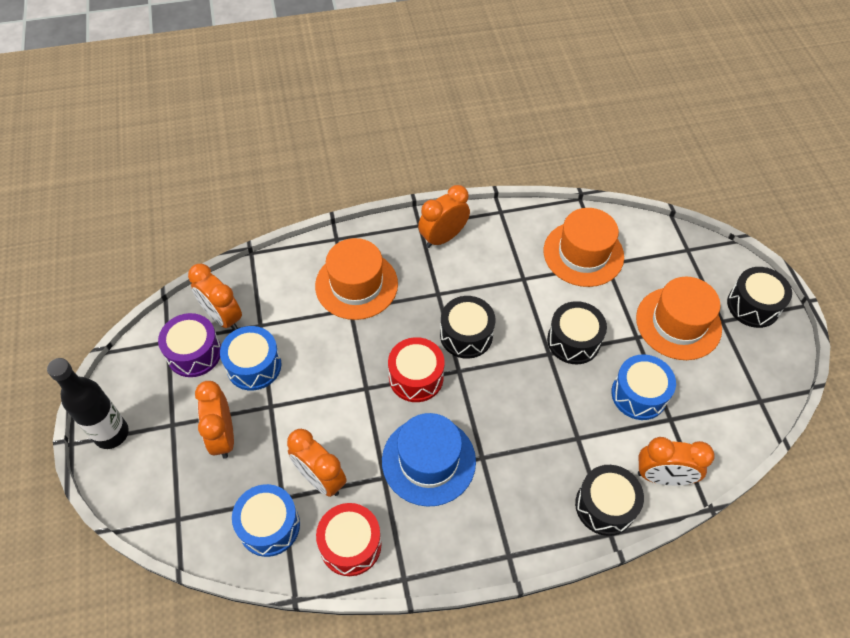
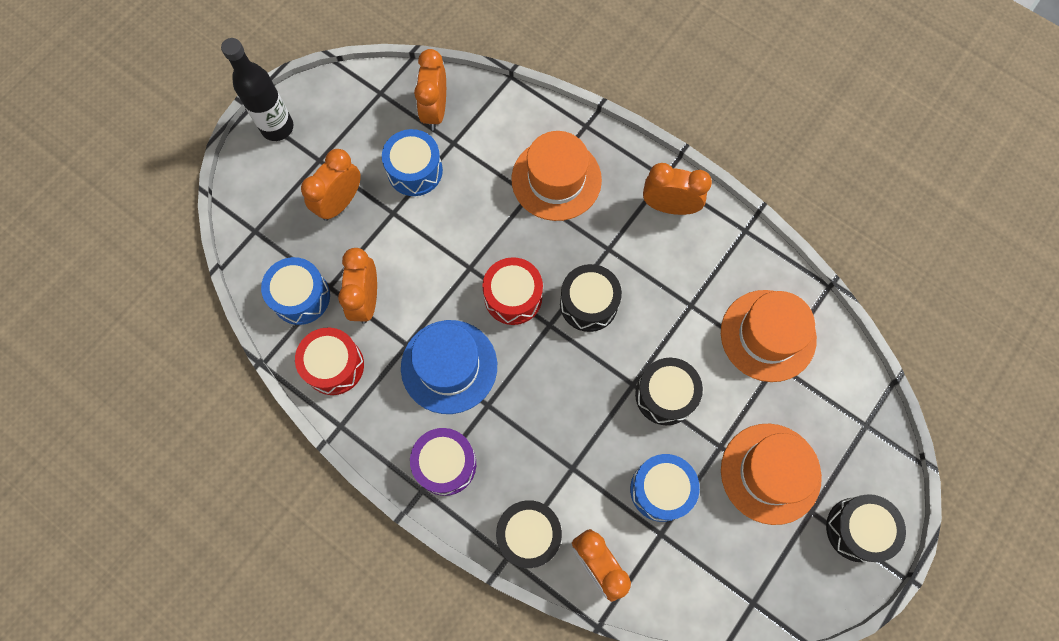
camera: 50 degrees right, 15 degrees up
purple drum [158,313,221,377] -> purple drum moved to [410,428,476,496]

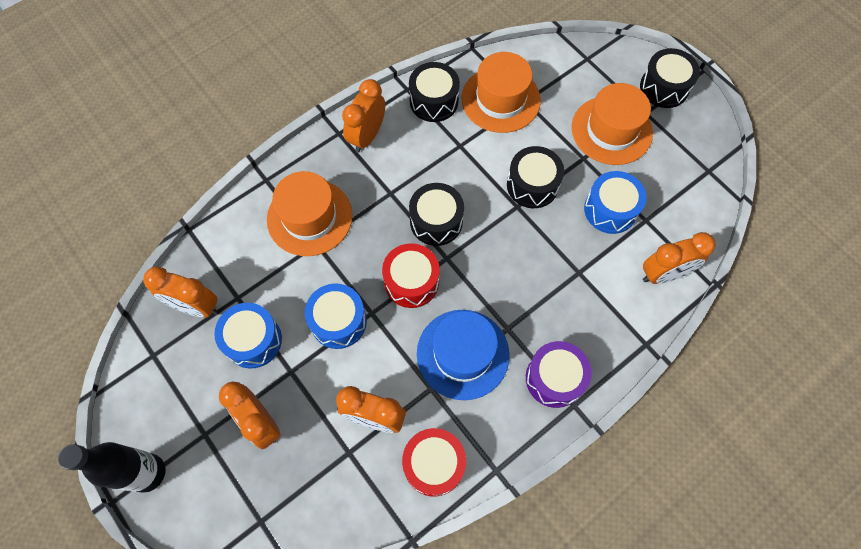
camera: 75 degrees left, 5 degrees down
blue drum [261,257,330,325] -> blue drum moved to [305,283,367,349]
black drum [496,500,562,568] -> black drum moved to [409,62,460,122]

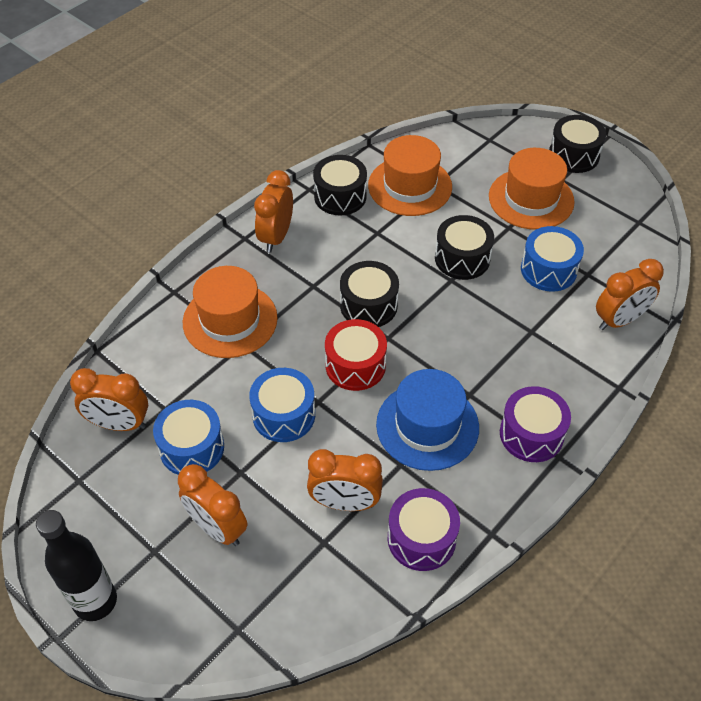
camera: 10 degrees left, 15 degrees down
red drum [402,428,466,497] -> purple drum [388,488,460,571]

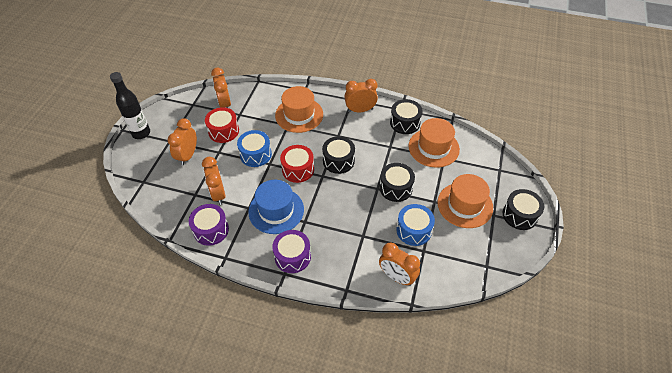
camera: 65 degrees right, 0 degrees up
blue drum [153,400,224,475] -> red drum [205,107,239,143]

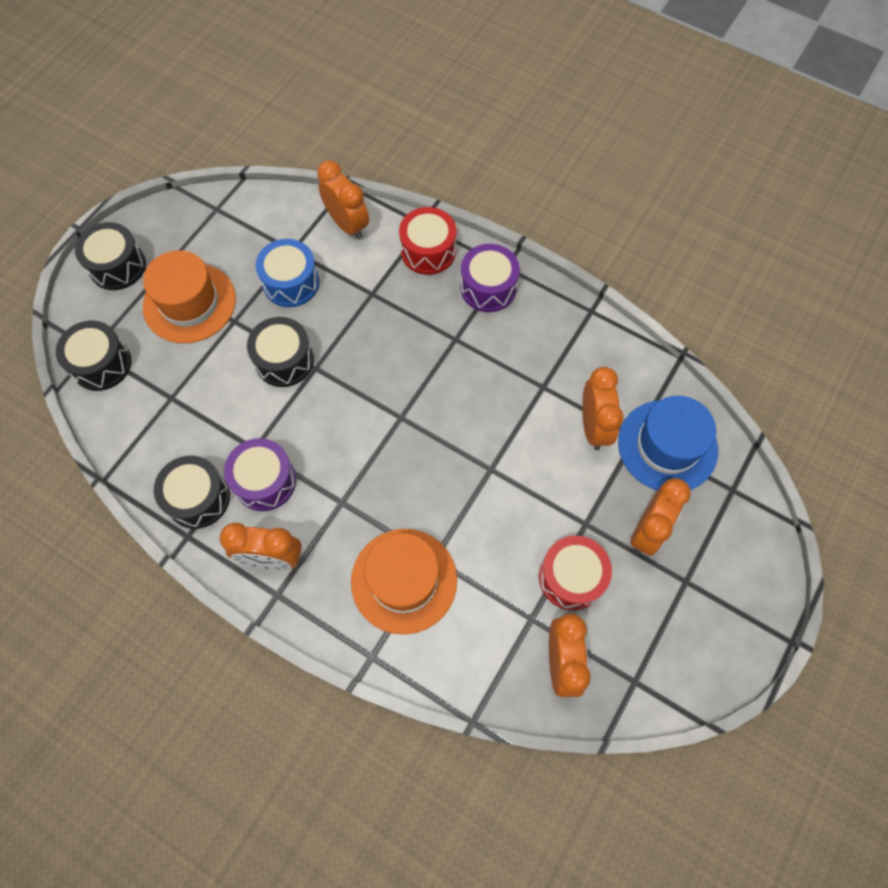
camera: 165 degrees left, 15 degrees up
black bottle [110,72,150,139] -> none
purple drum [189,204,229,246] -> purple drum moved to [224,438,296,511]
blue drum [237,130,272,167] -> none
blue hat [248,180,304,234] -> blue hat moved to [618,396,718,491]
red drum [280,145,314,183] -> red drum moved to [399,207,456,275]
black drum [322,136,355,174] -> black drum moved to [56,321,131,391]
orange hat [408,118,460,167] -> none

